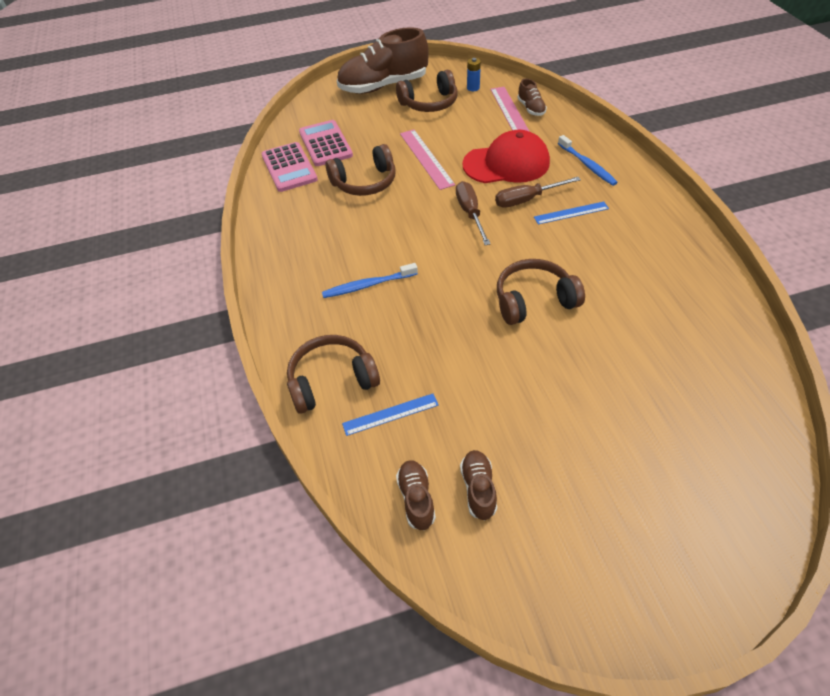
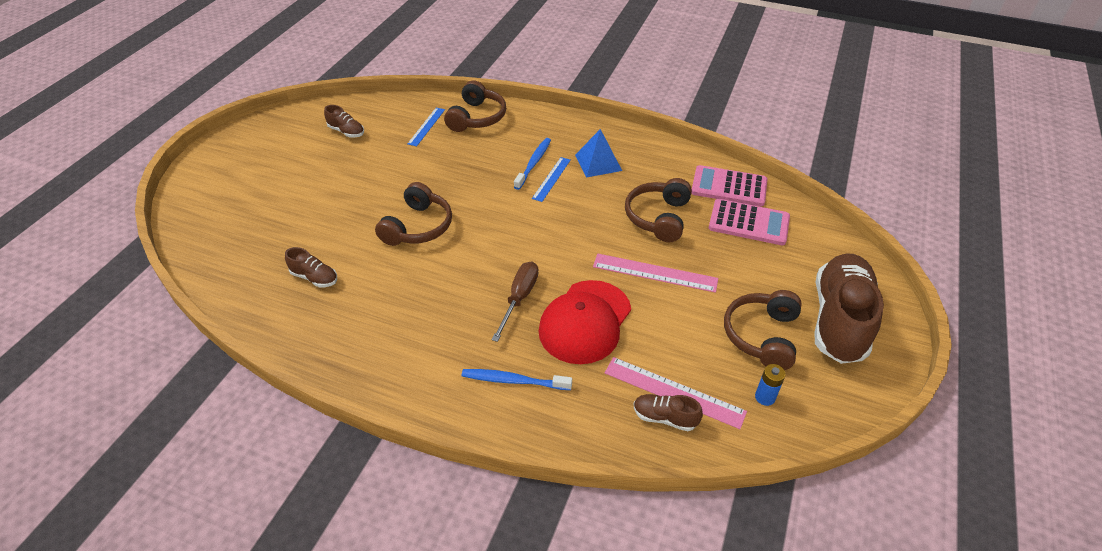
camera: 125 degrees right, 5 degrees down
brown shoe [396,460,436,530] -> brown shoe moved to [285,247,337,288]
brown screwdriver [456,181,490,245] -> none
blue ruler [534,201,609,225] -> blue ruler moved to [532,157,571,202]
none -> blue pyramid [575,129,622,178]

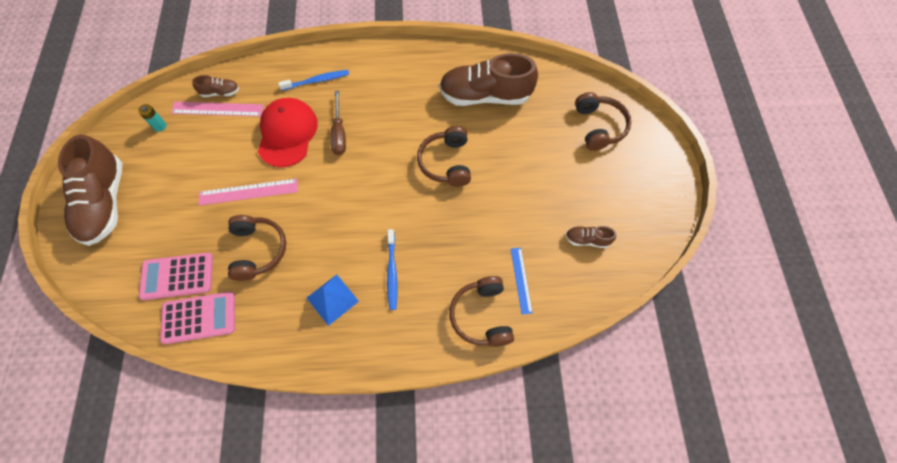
camera: 155 degrees right, 20 degrees up
brown shoe [285,247,337,288] -> brown shoe [439,53,538,106], size x2.27
blue ruler [532,157,571,202] -> none
brown headphones [724,290,802,370] -> brown headphones moved to [575,92,632,151]
blue battery [755,364,786,406] -> turquoise battery [138,104,166,132]

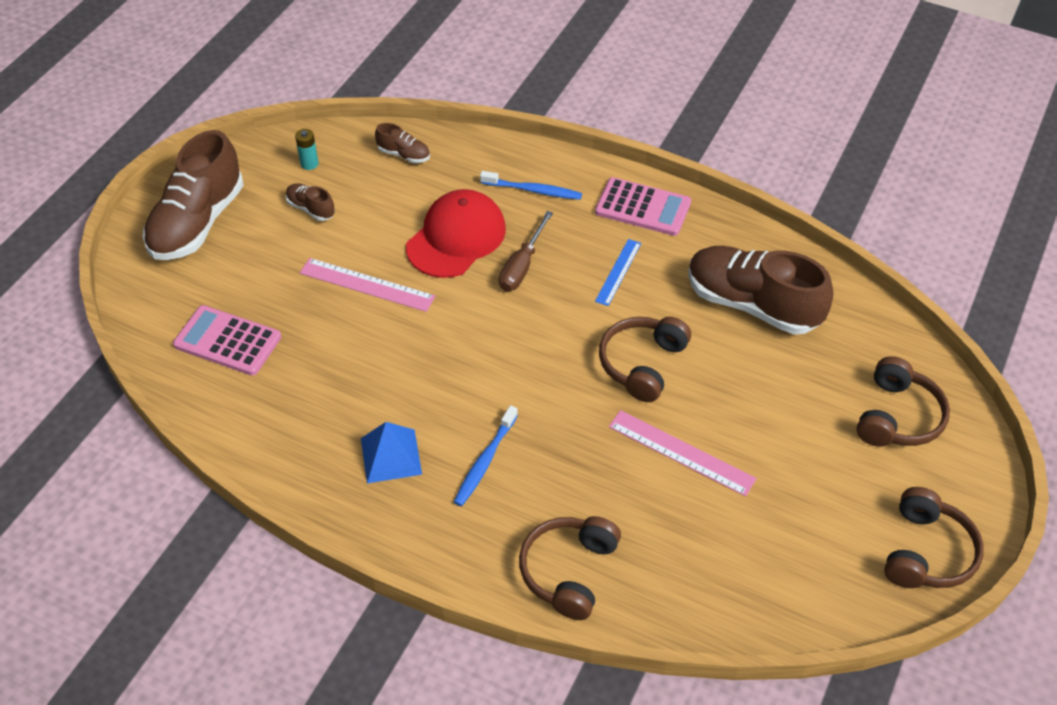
camera: 30 degrees right, 15 degrees down
pink calculator [160,292,235,344] -> pink calculator moved to [595,177,691,236]
pink ruler [171,102,264,117] -> pink ruler moved to [609,410,757,497]
brown headphones [228,215,286,281] -> brown headphones moved to [884,487,984,588]
blue ruler [511,248,533,315] -> blue ruler moved to [595,239,641,306]
brown shoe [565,226,616,248] -> brown shoe moved to [286,183,335,221]

